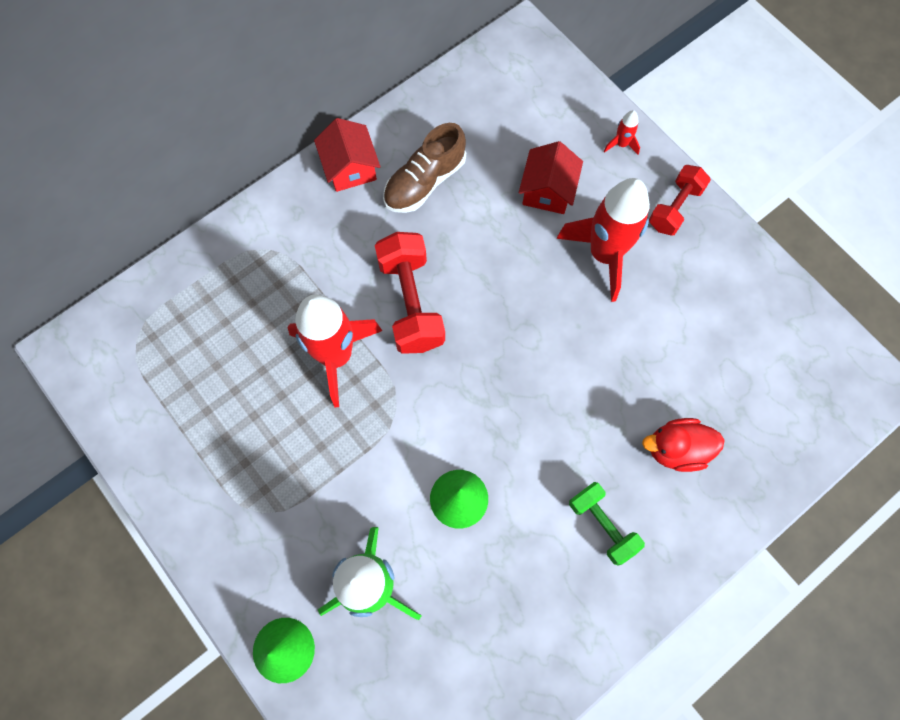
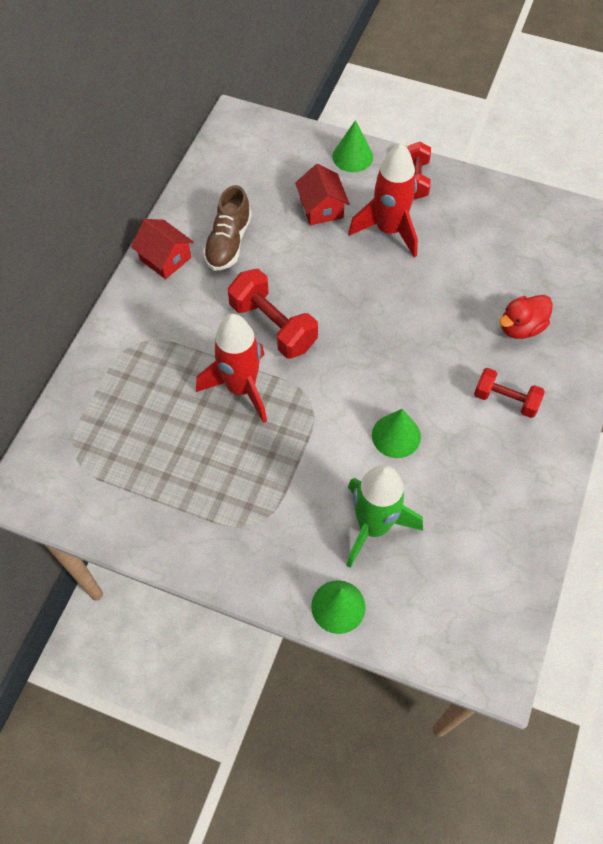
camera: 30 degrees left, 10 degrees down
green dumbbell [569,482,645,565] -> red dumbbell [474,368,545,418]
red rocket [604,110,640,155] -> green cone [332,120,373,172]

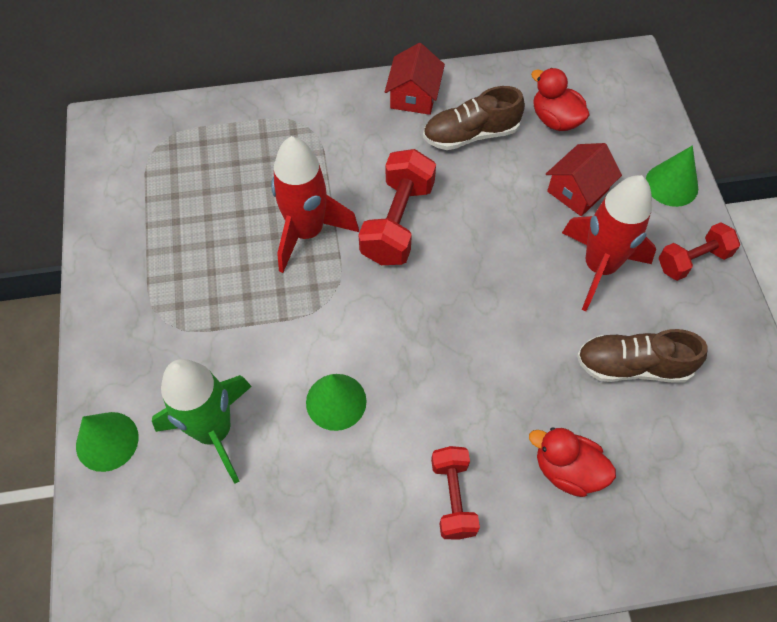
camera: 60 degrees right, 0 degrees up
none -> red duck [531,68,590,131]
none -> brown shoe [577,329,708,383]

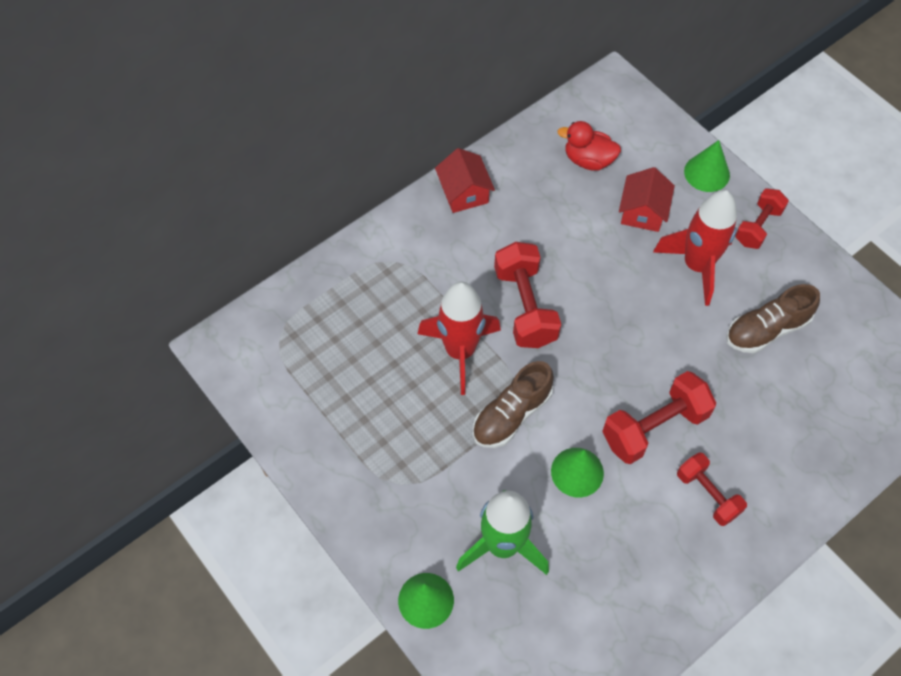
camera: 30 degrees left, 0 degrees up
brown shoe [423,86,525,150] -> brown shoe moved to [473,361,554,448]
red duck [529,427,616,497] -> none
none -> red dumbbell [602,371,716,464]

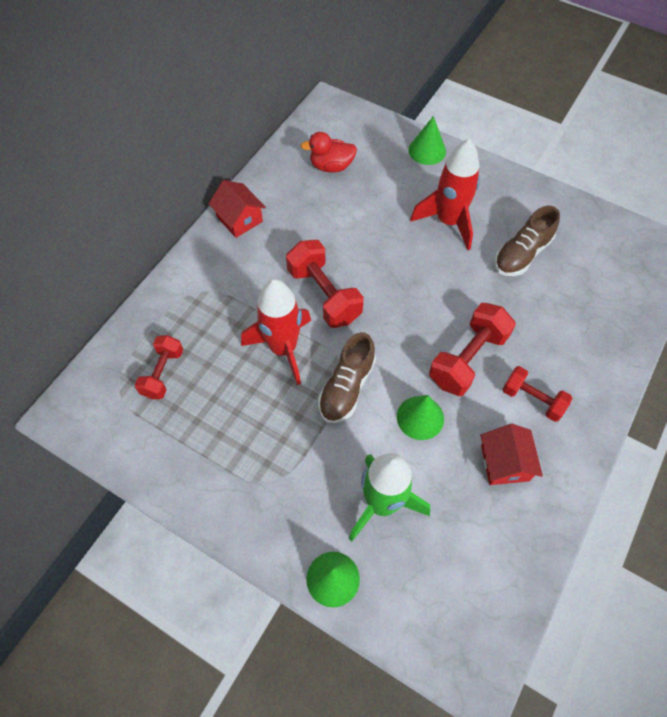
camera: 20 degrees left, 0 degrees up
red house [619,167,675,232] -> red house moved to [481,424,543,485]
red dumbbell [735,188,789,249] -> red dumbbell moved to [135,335,183,399]

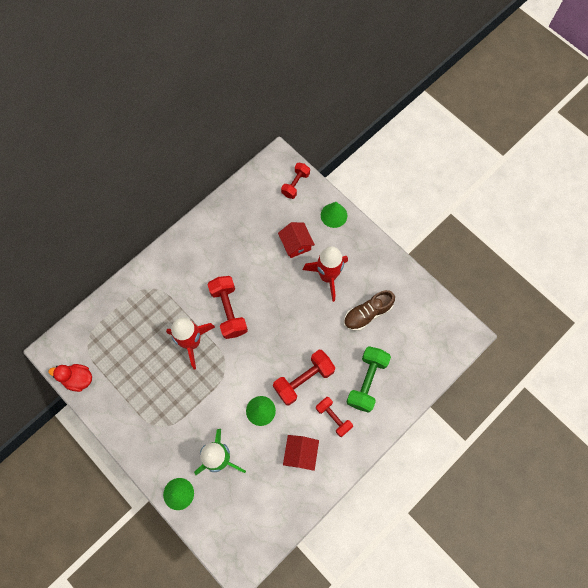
camera: 15 degrees right, 10 degrees up
red dumbbell [135,335,183,399] -> red dumbbell moved to [281,163,310,199]
red house [209,180,266,238] -> red house moved to [278,222,315,258]
red duck [301,132,357,173] -> red duck moved to [49,364,92,392]
brown shoe [318,332,376,423] -> none
none -> green dumbbell [346,346,391,413]

